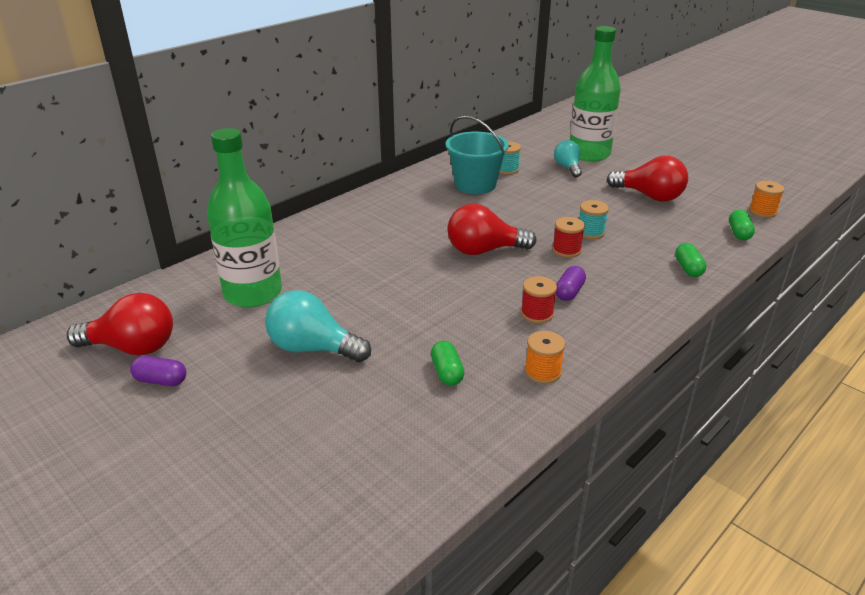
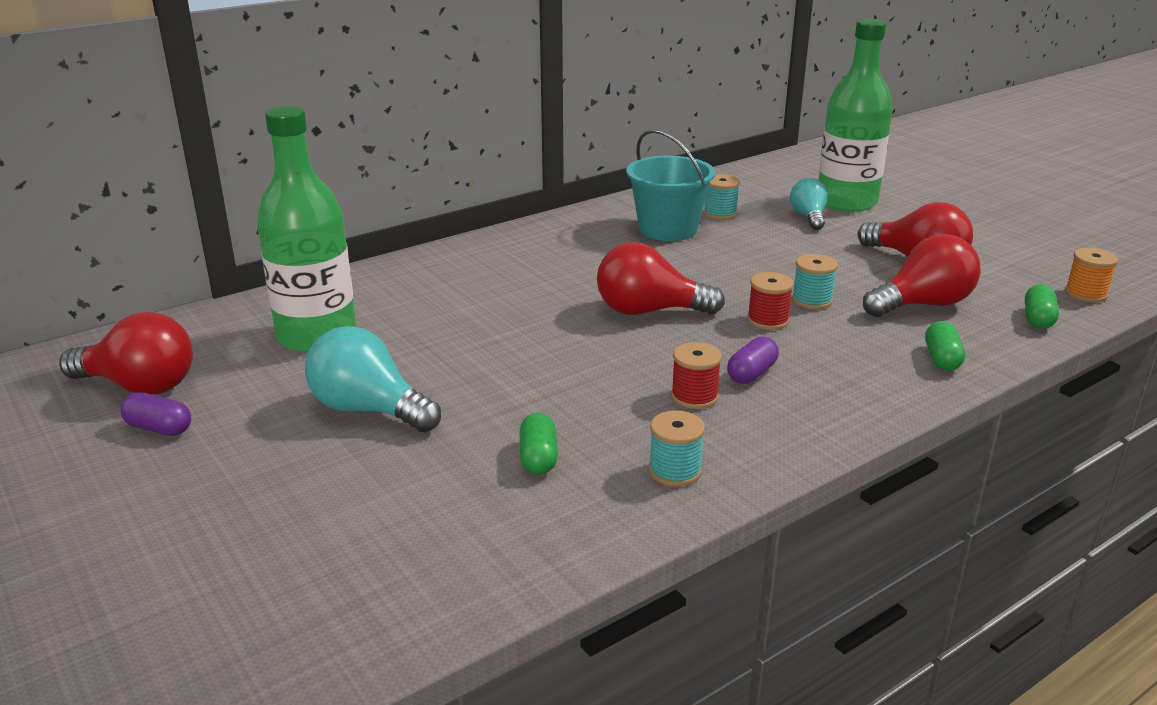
camera: 10 degrees right, 5 degrees down
orange spool [525,331,565,384] -> turquoise spool [649,410,705,487]
none -> red light bulb [863,234,981,317]

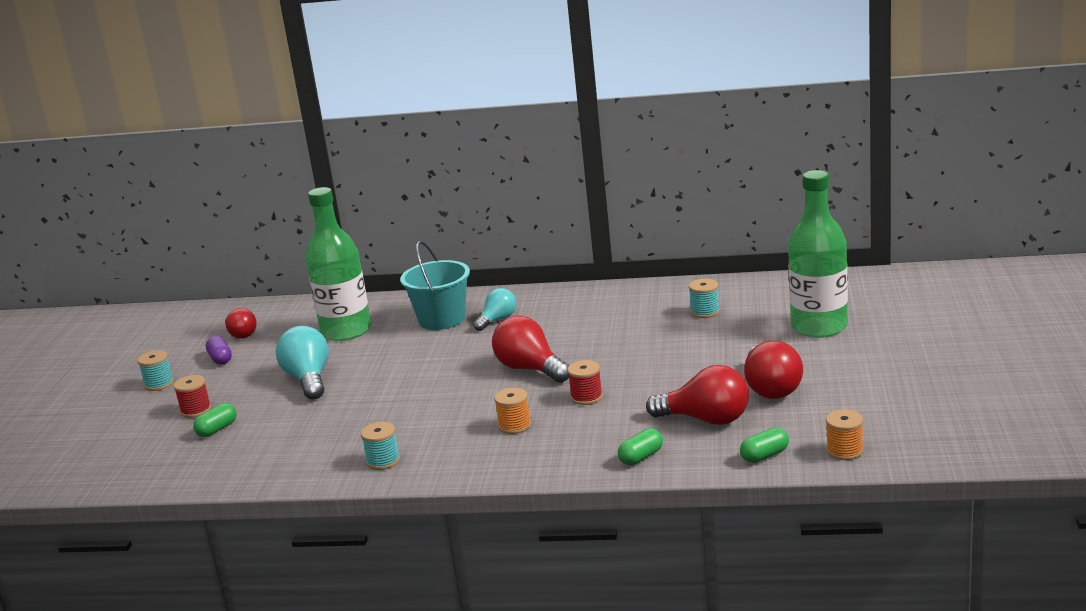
camera: 45 degrees right, 5 degrees down
red light bulb [59,312,193,395] -> red light bulb [225,308,257,339], size x0.63
green capsule [520,413,558,474] -> green capsule moved to [193,403,237,437]
turquoise bucket [626,129,715,241] -> turquoise bucket moved to [400,241,470,330]
red spool [671,342,722,409] -> red spool moved to [173,375,211,418]
purple capsule [727,337,779,384] -> orange spool [494,388,531,434]
turquoise light bulb [790,178,828,230] -> turquoise light bulb moved to [473,288,516,331]
turquoise spool [792,254,838,310] -> turquoise spool moved to [137,350,174,391]

